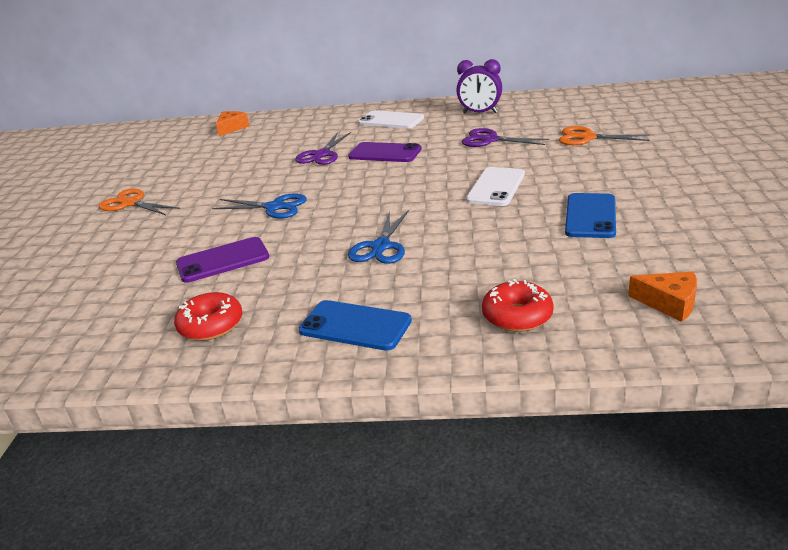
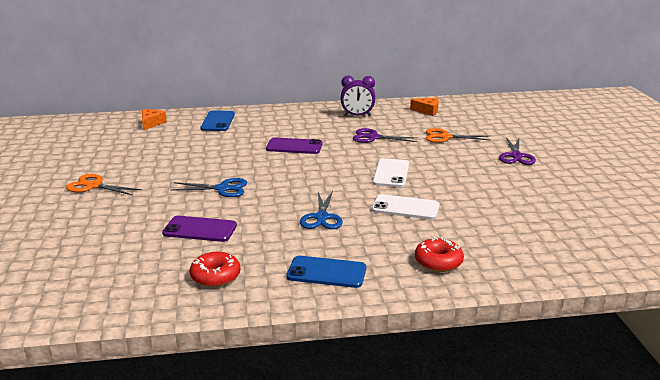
camera: 15 degrees left, 5 degrees down
purple phone [176,237,269,283] -> purple phone turned 45 degrees clockwise [162,216,237,242]
purple scissors [295,132,351,165] -> purple scissors moved to [499,137,536,165]
white phone [358,110,424,129] -> white phone moved to [372,194,440,220]
blue phone [565,193,616,238] -> blue phone moved to [200,110,235,131]
orange cheese [628,271,697,322] -> orange cheese moved to [410,98,439,116]

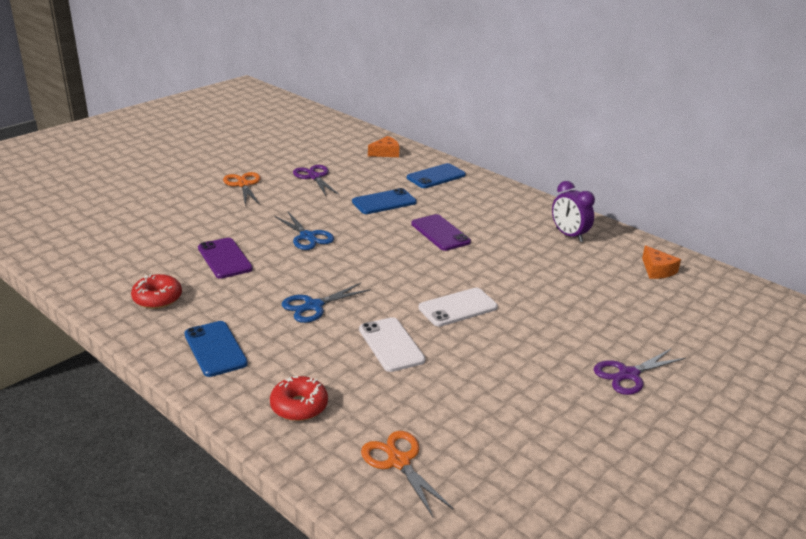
camera: 50 degrees right, 5 degrees up
purple scissors [352,128,417,143] -> purple scissors moved to [293,165,340,196]
orange scissors [426,128,490,143] -> orange scissors moved to [361,431,454,517]
none -> blue phone [352,188,417,214]

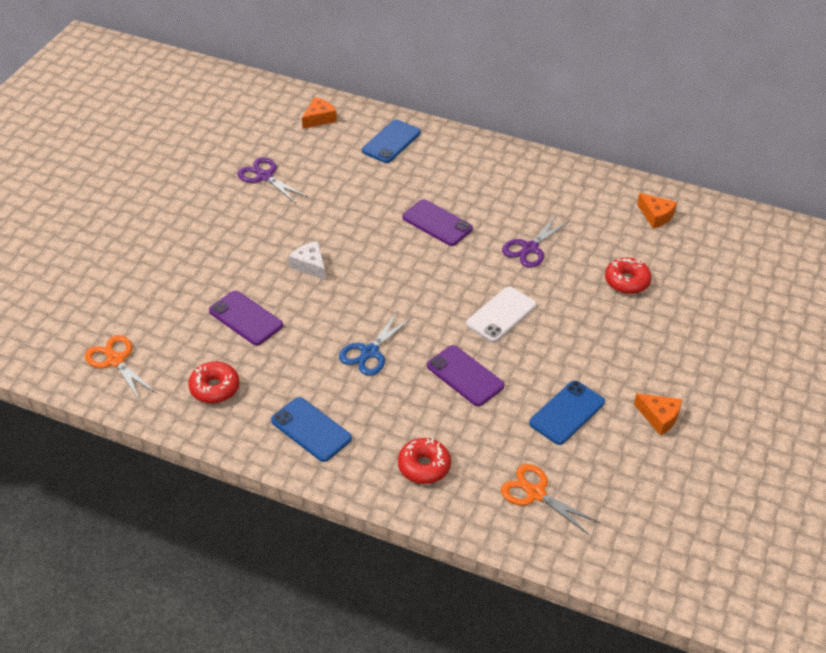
camera: 20 degrees left, 15 degrees up
orange scissors [223,172,261,205] -> orange scissors moved to [85,335,157,401]
blue scissors [274,212,334,250] -> white cheese [289,241,325,280]
blue phone [352,188,417,214] -> blue phone moved to [529,381,605,445]
white phone [359,317,426,372] -> purple phone [427,345,505,406]
purple clock [552,181,595,242] -> none
purple scissors [594,349,686,395] -> purple scissors moved to [502,216,570,268]
none -> red donut [605,257,651,294]
none -> orange cheese [634,393,682,436]

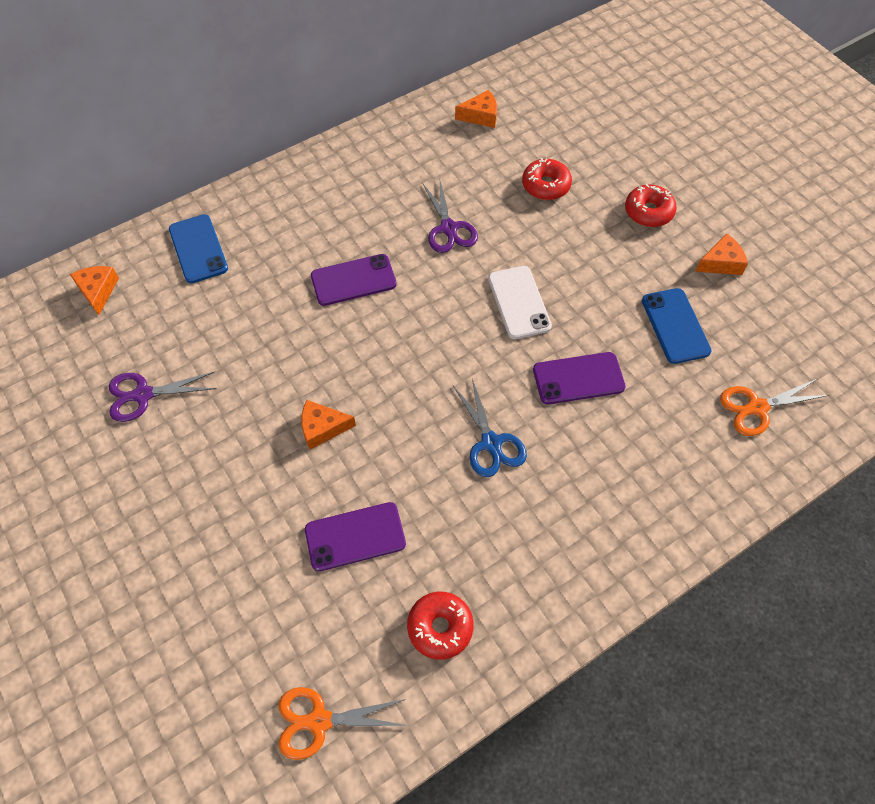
camera: 55 degrees left, 15 degrees up
blue phone [271,397,352,462] -> none
white cheese [289,241,325,280] -> orange cheese [301,400,356,450]
red donut [398,438,451,484] -> red donut moved to [625,184,677,227]

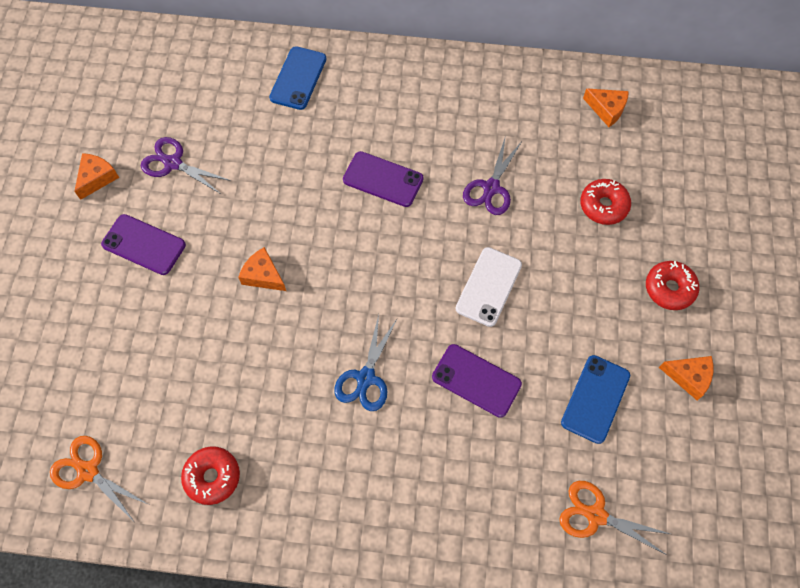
camera: 40 degrees right, 5 degrees up
orange cheese [70,266,119,315] -> orange cheese moved to [74,153,119,200]
purple phone [305,502,406,571] -> purple phone moved to [101,214,186,275]

